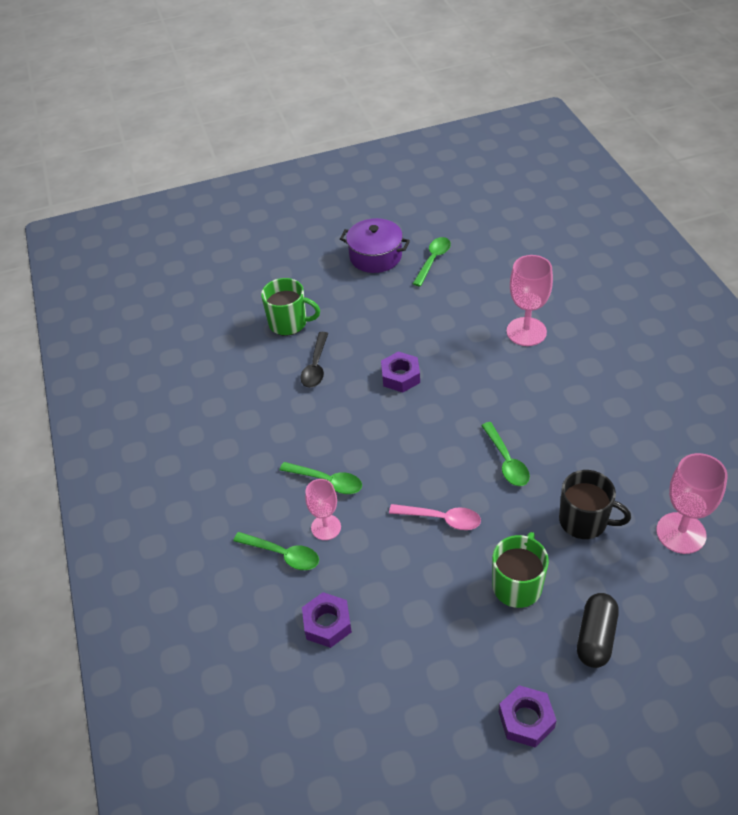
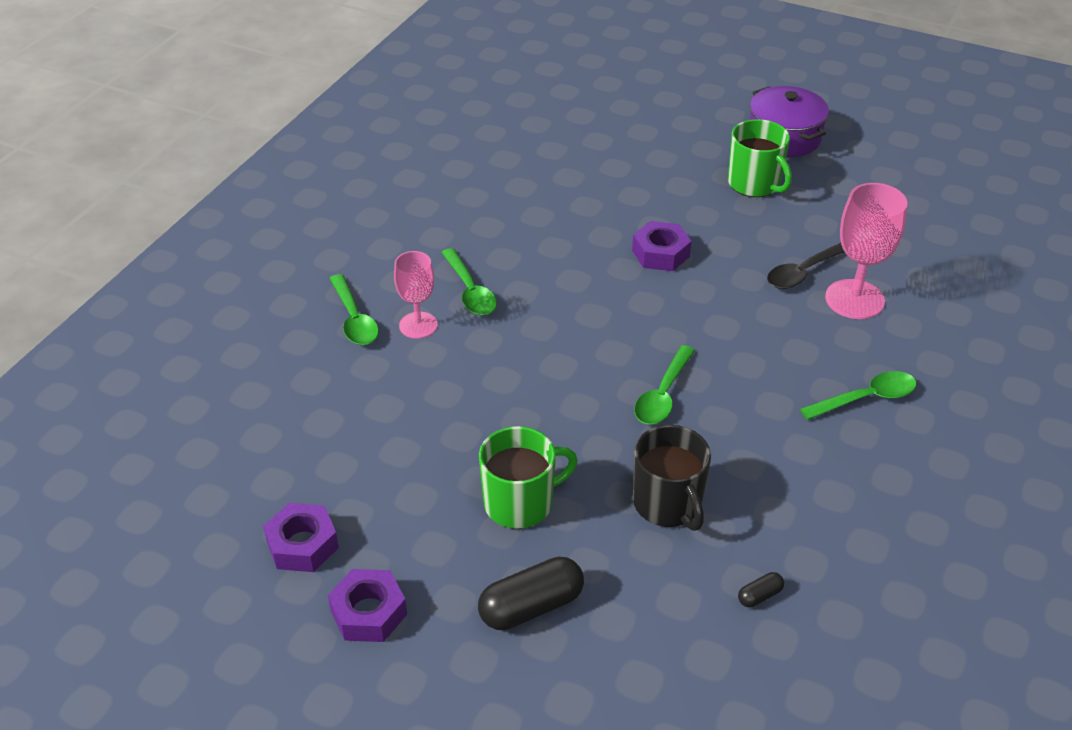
camera: 40 degrees right, 5 degrees down
green mug [261,278,320,336] -> green mug moved to [728,119,792,197]
black spoon [300,332,328,388] -> black spoon moved to [767,243,844,289]
purple nut [302,592,352,648] -> purple nut moved to [263,503,339,572]
pink spoon [389,504,481,530] -> none
green spoon [413,237,451,287] -> green spoon moved to [800,371,917,420]
pink goblet [656,453,727,554] -> black capsule [738,572,784,607]

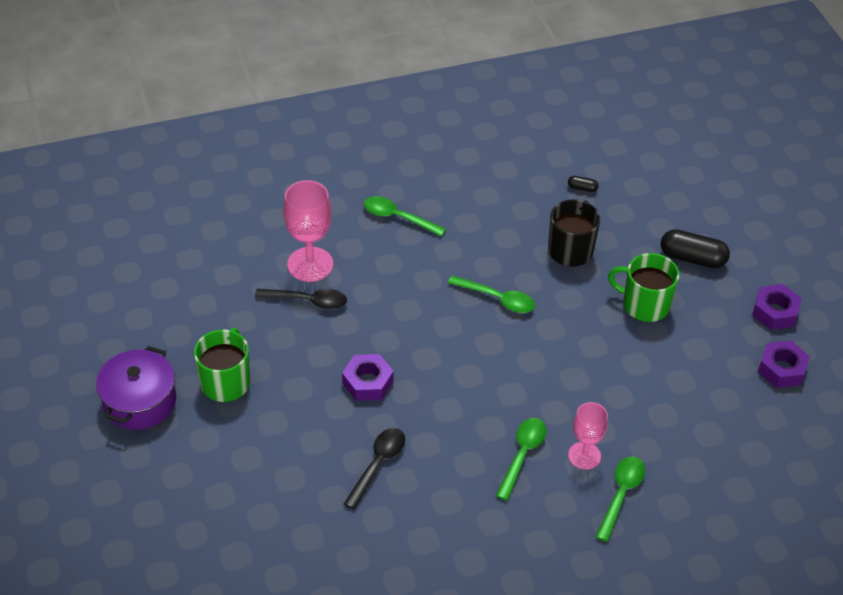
camera: 135 degrees left, 5 degrees up
green spoon [634,345,695,425] -> green spoon turned 45 degrees clockwise [448,275,535,313]
none -> black spoon [344,428,405,510]

